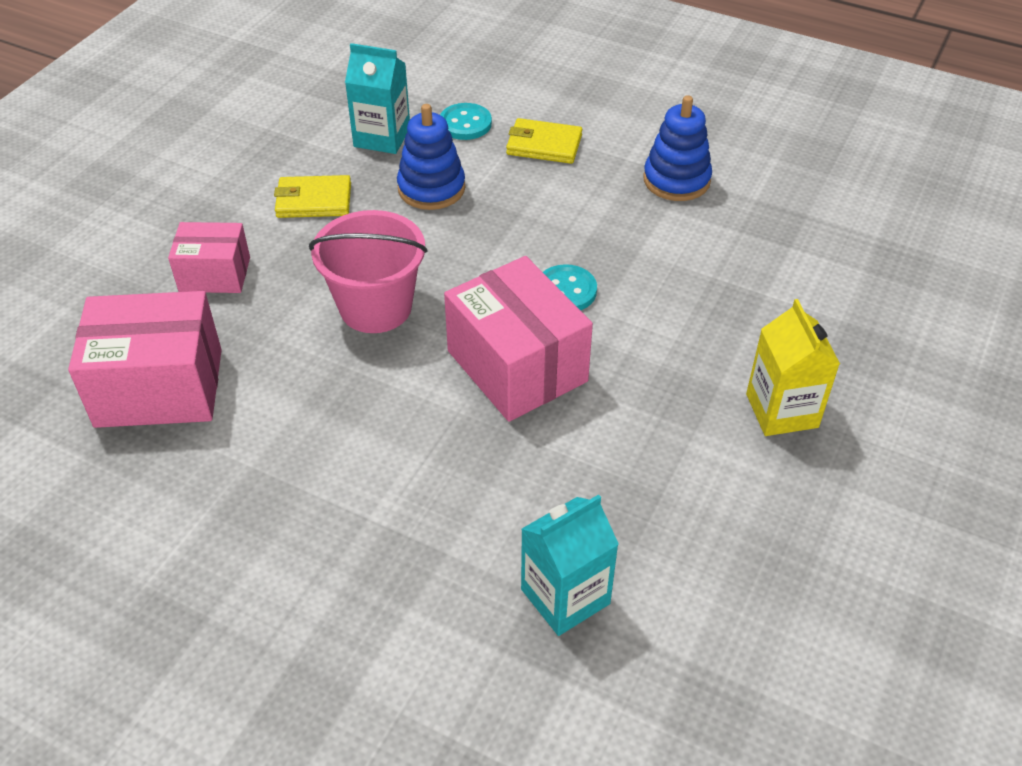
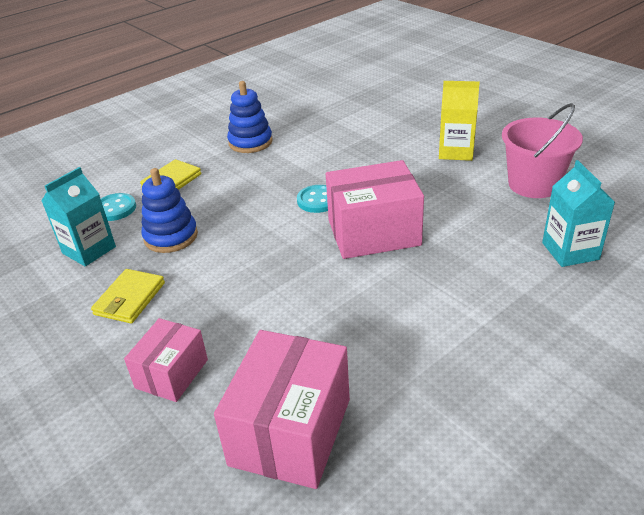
camera: 65 degrees left, 10 degrees down
pink bucket [309,210,427,333] -> pink bucket moved to [502,103,583,198]

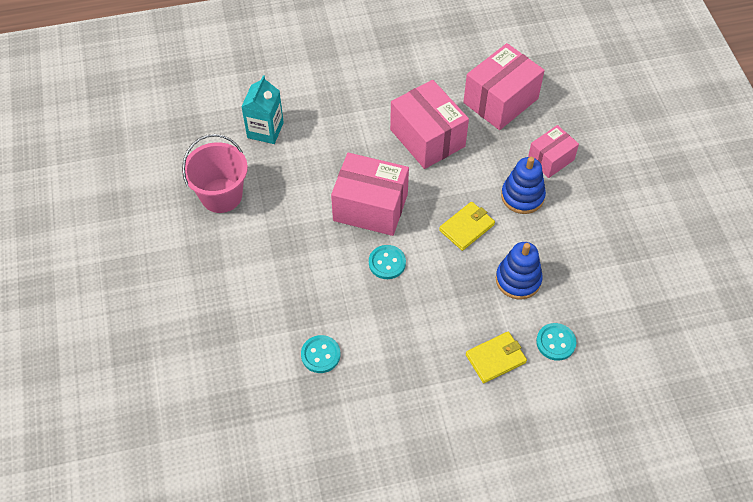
camera: 155 degrees left, 20 degrees up
turquoise carton [41,167,116,266] -> none
yellow wallet [91,269,165,323] -> yellow wallet moved to [439,202,495,251]
blue stacking toy [227,81,273,153] -> blue stacking toy moved to [501,157,546,214]
yellow carton [439,81,480,161] -> none
none -> turquoise button [301,335,340,373]
none -> pink box [390,80,469,169]

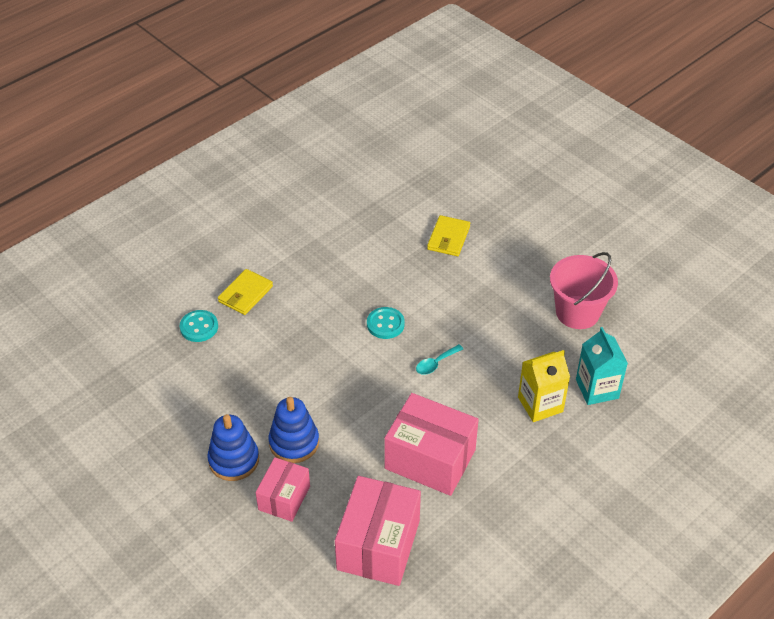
camera: 150 degrees right, 10 degrees down
turquoise button [301,335,340,373] -> none
pink box [331,153,409,236] -> turquoise spoon [416,344,463,375]
yellow wallet [439,202,495,251] -> yellow wallet moved to [427,215,470,256]
blue stacking toy [496,242,543,300] -> blue stacking toy moved to [207,414,259,481]
none -> yellow carton [518,350,570,422]

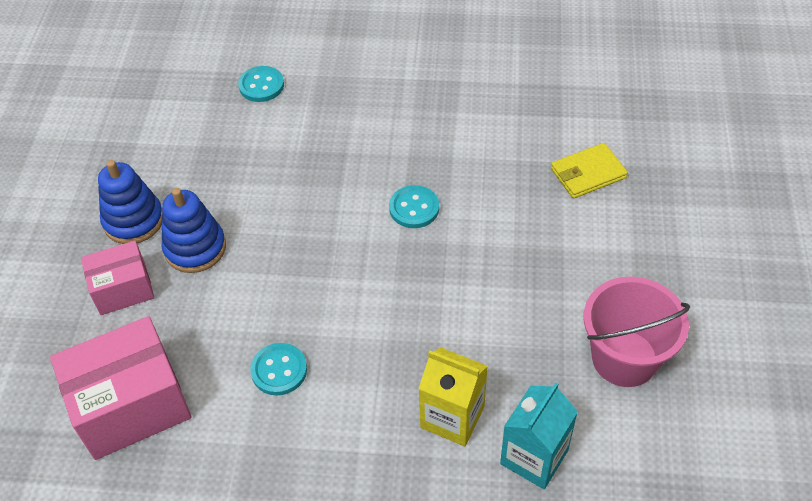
camera: 50 degrees right, 5 degrees up
yellow wallet [218,269,273,315] -> none
pink box [384,393,479,496] -> turquoise button [250,343,307,396]
turquoise spoon [416,344,463,375] -> none

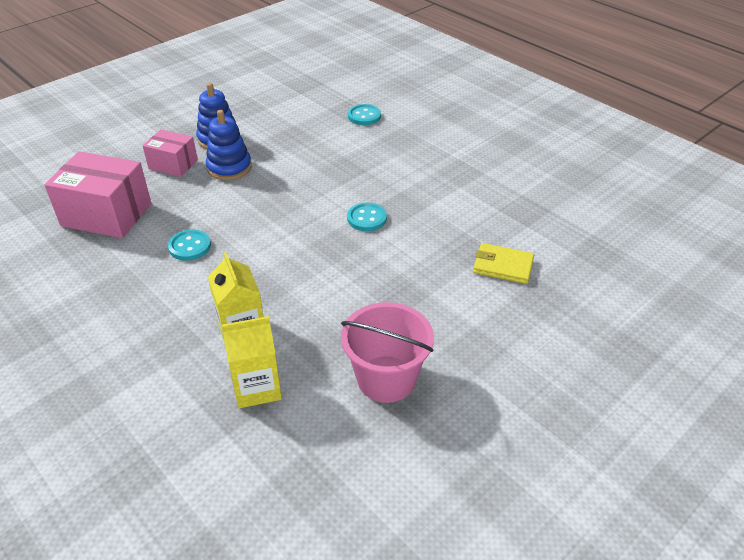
camera: 40 degrees right, 10 degrees down
turquoise carton [500,382,578,489] -> yellow carton [222,316,282,408]

